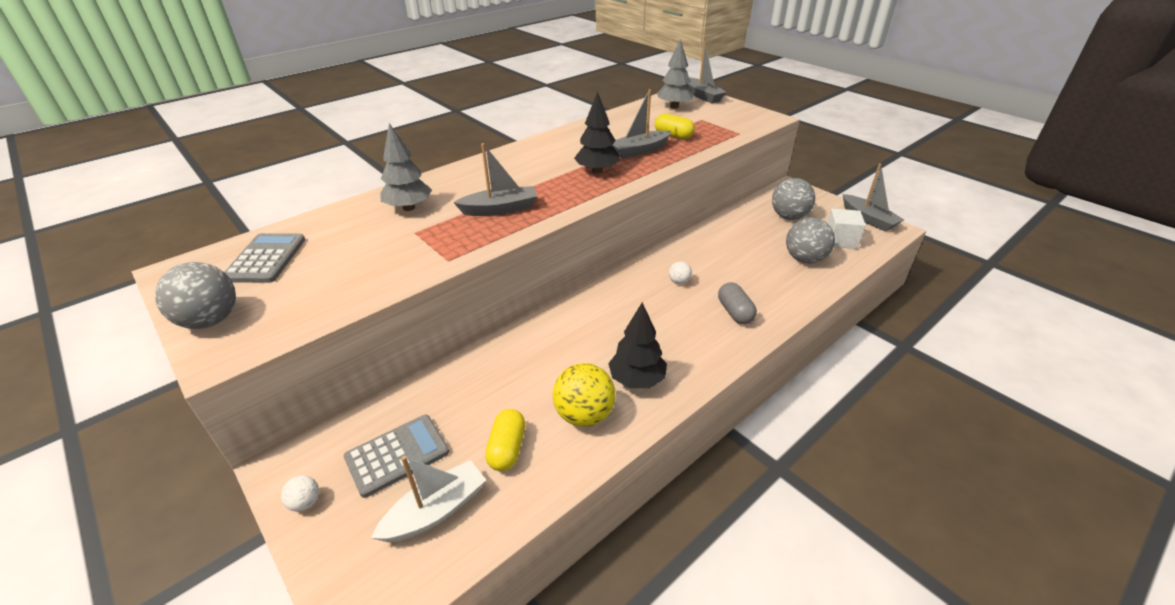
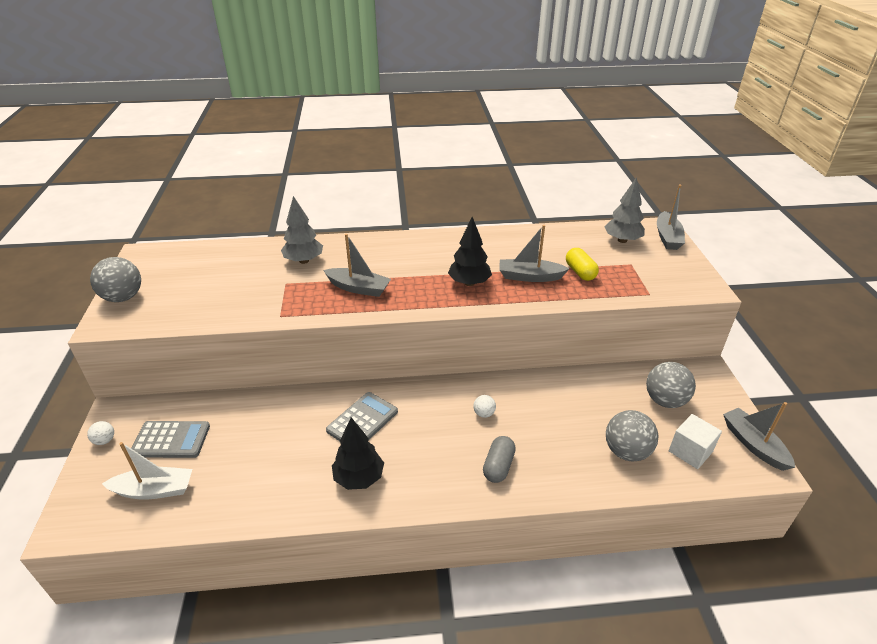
camera: 35 degrees right, 0 degrees up
grey calculator [224,233,305,283] -> grey calculator moved to [326,392,398,441]
yellow capsule [485,409,525,471] -> none
yellow ball [553,363,615,427] -> none
grey boat [843,164,904,231] -> grey boat turned 150 degrees clockwise [723,402,795,471]

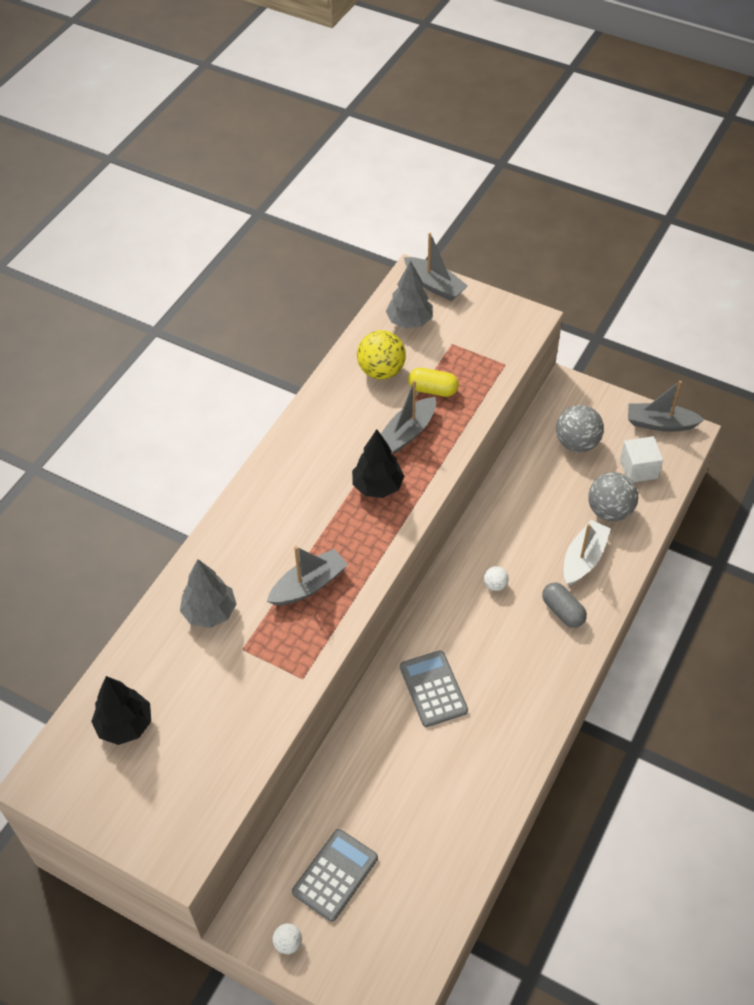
camera: 55 degrees left, 15 degrees up
grey ball [90,257,141,302] -> none
white boat [102,442,192,500] -> white boat moved to [564,520,611,586]
black tree [332,417,384,490] -> black tree moved to [91,676,151,745]
none -> yellow ball [357,330,406,380]

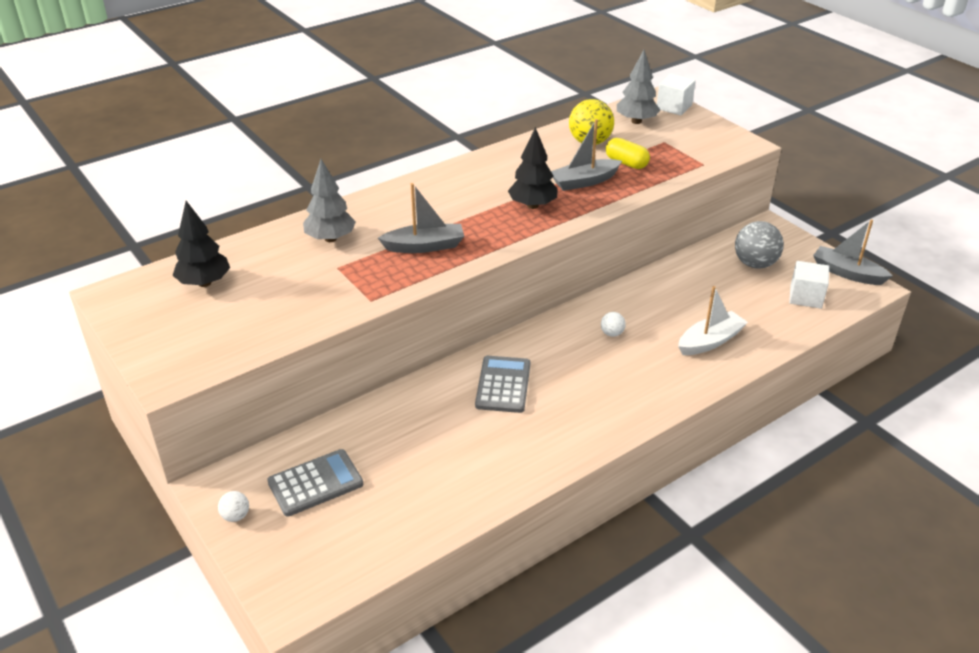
camera: 25 degrees right, 15 degrees down
grey boat [404,233,468,301] -> white cube [657,74,696,116]
grey capsule [542,583,587,628] -> none
grey ball [588,472,638,521] -> none

